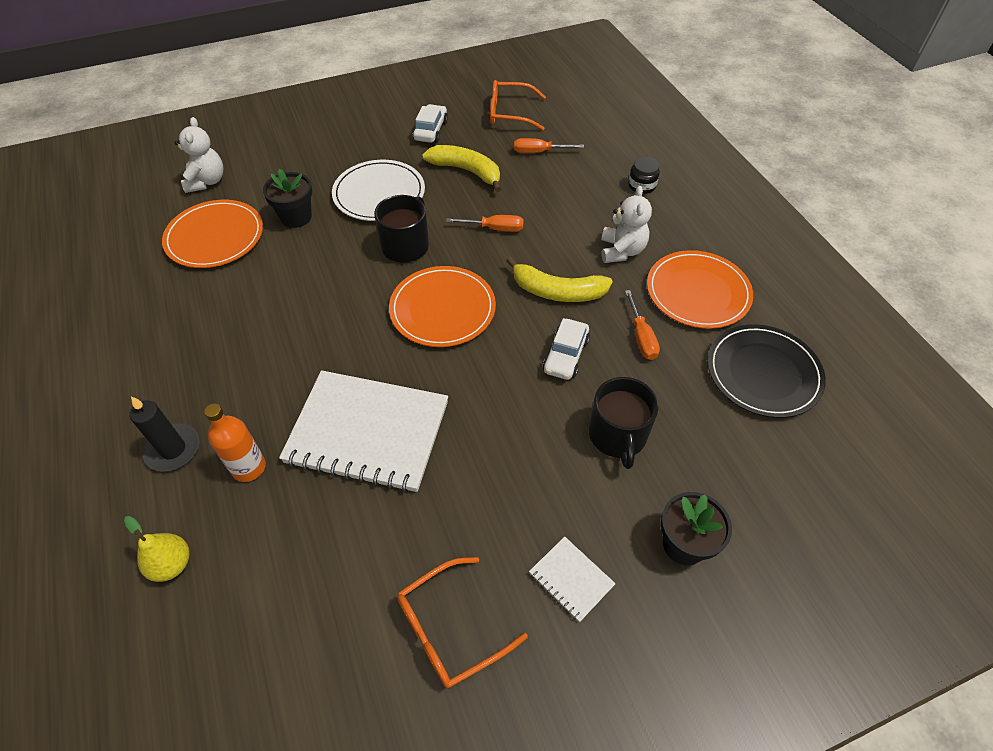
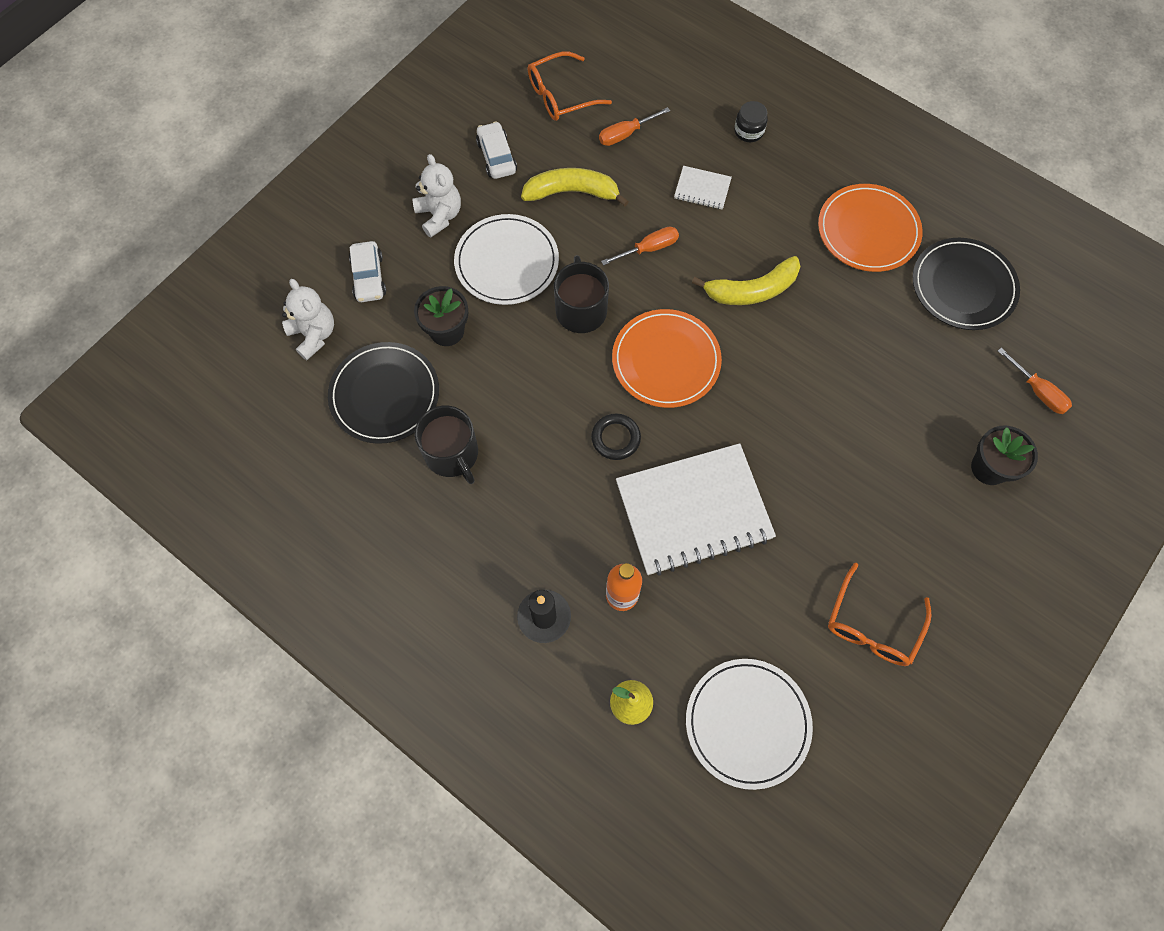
camera: 30 degrees left, 15 degrees up
orange plate [162,200,263,268] -> black plate [328,342,439,444]
white notebook [529,536,616,622] -> white notebook moved to [674,166,732,209]
white car [543,318,590,380] -> white car moved to [349,241,386,302]
black mug [589,377,659,469] -> black mug moved to [415,406,478,484]
white teddy bear [601,186,652,263] -> white teddy bear moved to [412,154,461,238]
orange screwdriver [625,290,660,360] -> orange screwdriver moved to [998,348,1072,414]
none -> black ring [591,413,641,460]
none -> white plate [686,659,813,790]

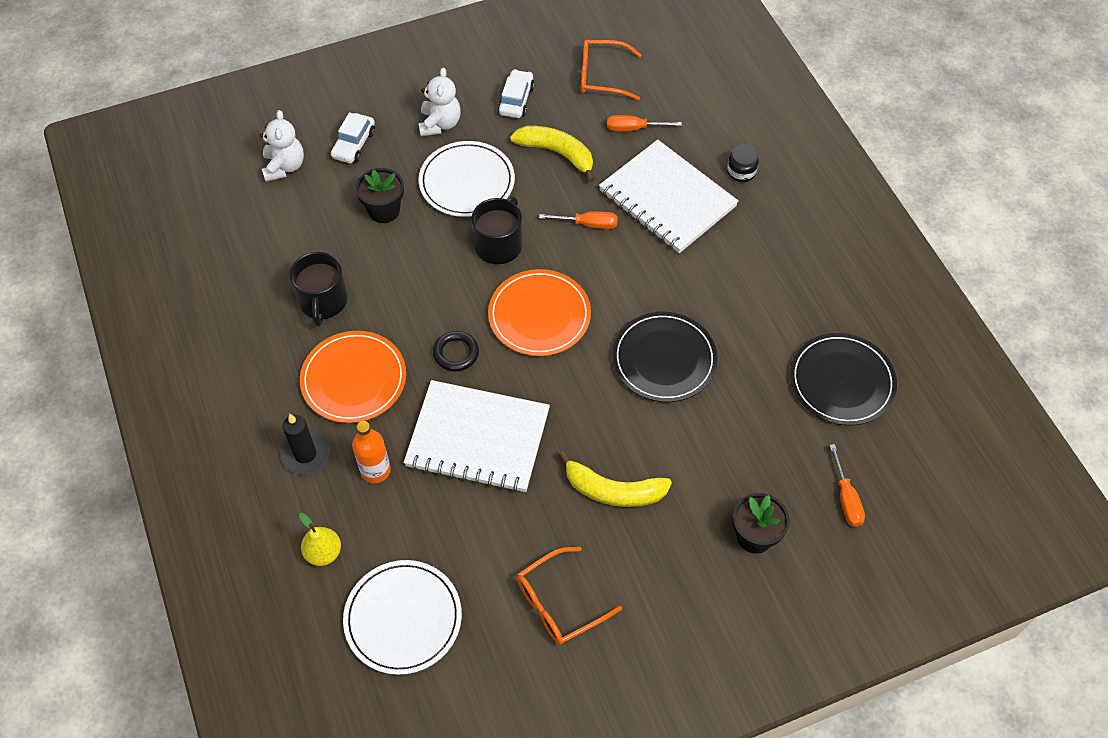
camera: 30 degrees right, 10 degrees down
black plate [328,342,439,444] -> black plate moved to [612,312,718,402]
white notebook [674,166,732,209] -> white notebook [599,140,739,253], size x2.31
yellow banana [692,256,801,305] -> yellow banana moved to [558,450,672,507]
orange plate [818,184,923,272] -> orange plate moved to [300,331,406,423]

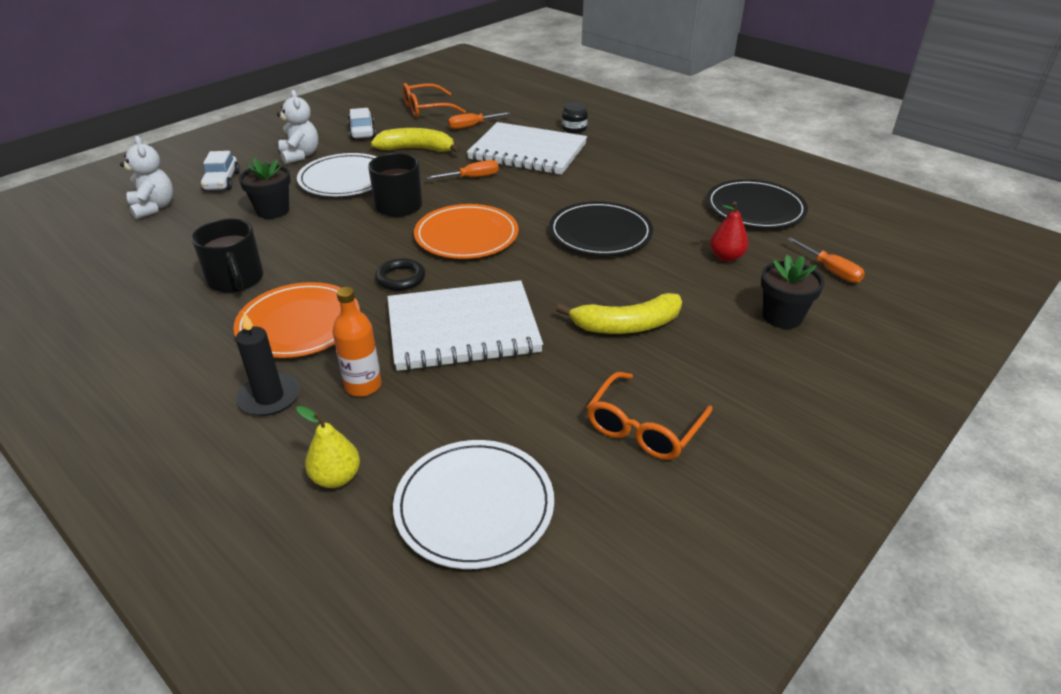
camera: 25 degrees left, 20 degrees down
none -> red pear [710,202,748,262]

